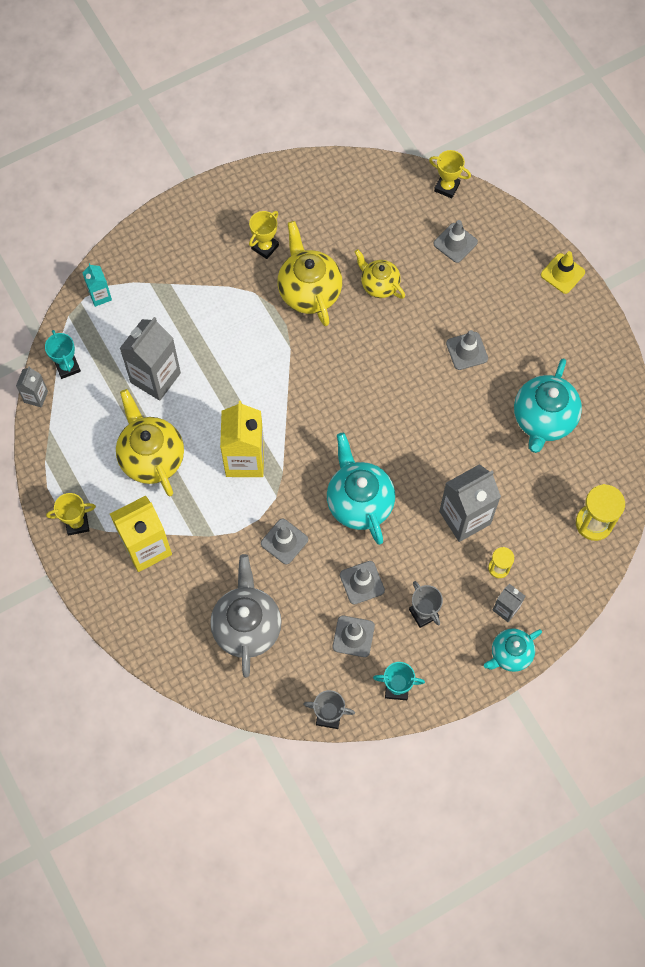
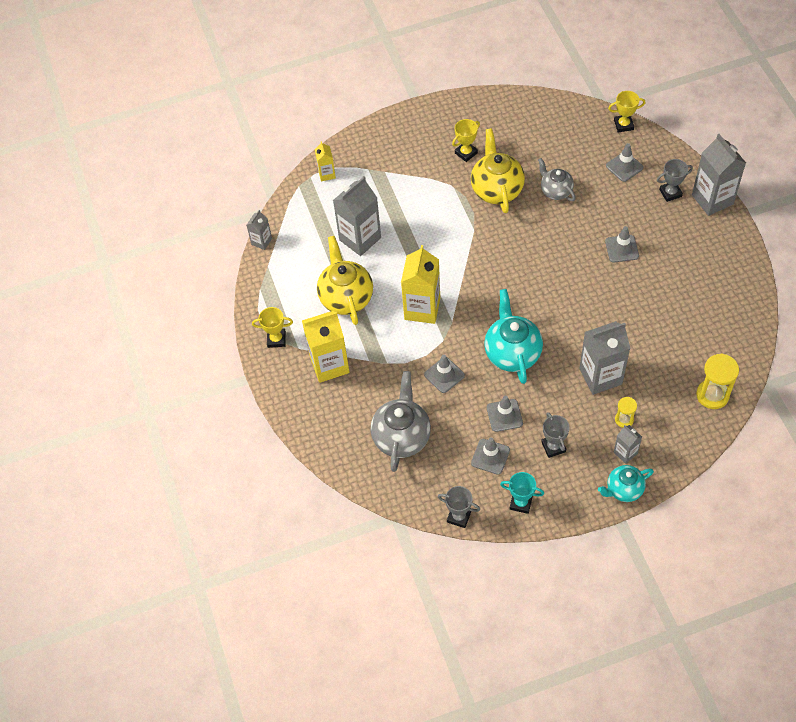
camera: 15 degrees right, 10 degrees down
turquoise trophy [45,330,81,379] -> none
turquoise carton [82,263,112,307] -> yellow carton [315,141,336,181]
yellow teapot [355,249,405,299] -> grey teapot [538,158,576,201]
yellow trophy [429,150,471,198] -> yellow trophy turned 45 degrees counterclockwise [608,91,645,133]
turquoise teapot [514,358,582,453] -> none
yellow traffic cone [541,251,585,294] -> grey carton [692,134,746,216]
none -> grey trophy [657,159,693,202]

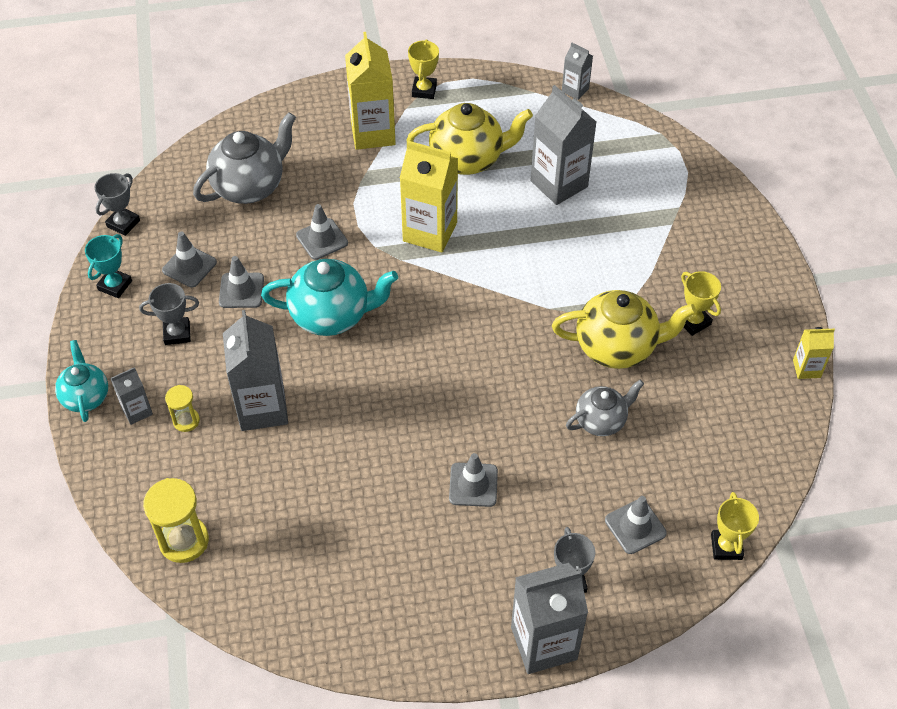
camera: 95 degrees right, 5 degrees down
yellow carton [315,141,336,181] -> yellow carton moved to [793,327,835,379]
grey teapot [371,371,431,472] -> grey teapot turned 60 degrees counterclockwise [193,112,296,204]

